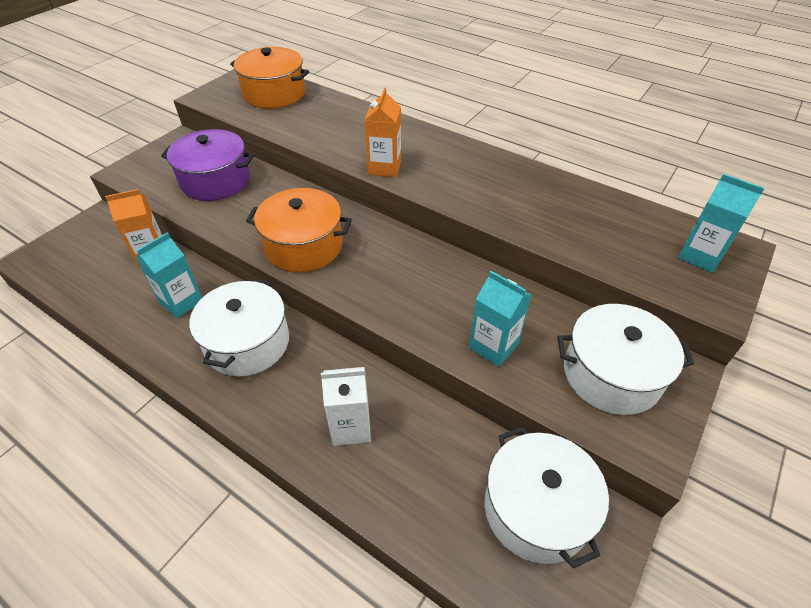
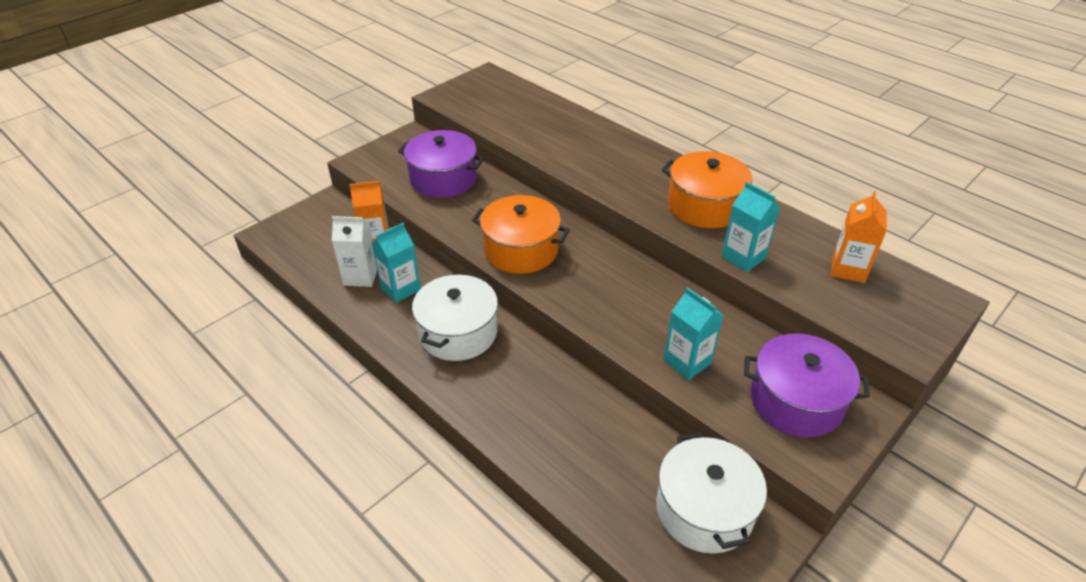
camera: 10 degrees right, 5 degrees down
orange pot [230,47,309,109] -> orange pot moved to [662,151,752,228]
white carton [321,367,371,446] -> white carton moved to [332,216,377,287]
orange carton [364,88,401,177] -> orange carton moved to [831,191,887,283]
white pot [557,304,694,415] -> purple pot [744,334,870,438]
turquoise carton [678,174,765,273] -> turquoise carton moved to [721,182,781,272]

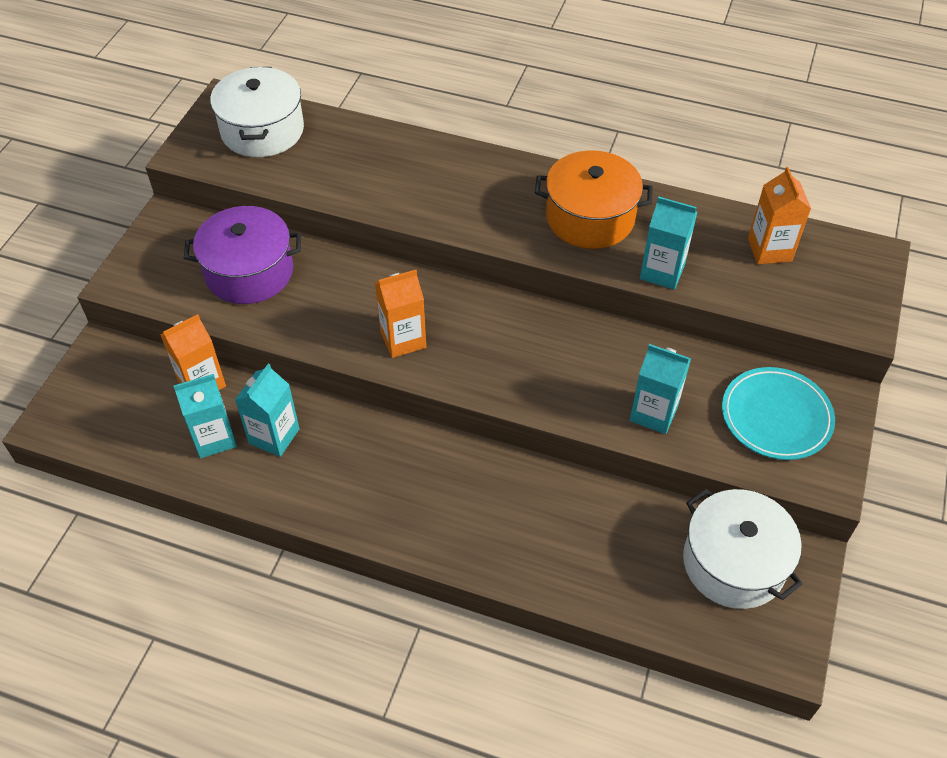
camera: 25 degrees left, 10 degrees up
white carton [332,216,377,287] -> turquoise carton [174,374,237,458]
white pot [412,274,498,361] -> white pot moved to [210,67,304,157]
orange pot [472,195,570,274] -> orange carton [375,270,426,358]
purple pot [744,334,870,438] -> turquoise plate [722,367,835,460]

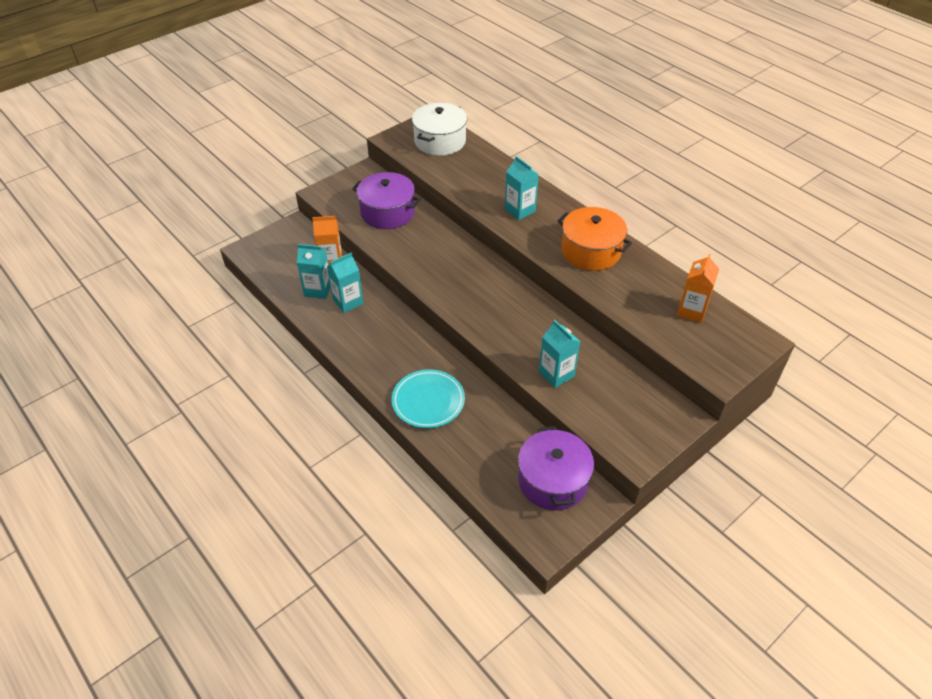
camera: 30 degrees right, 5 degrees down
orange carton [375,270,426,358] -> none
turquoise carton [640,196,697,290] -> turquoise carton moved to [505,156,539,220]
white pot [683,489,803,609] -> purple pot [518,426,594,510]
turquoise plate [722,367,835,460] -> turquoise plate moved to [392,369,465,428]

